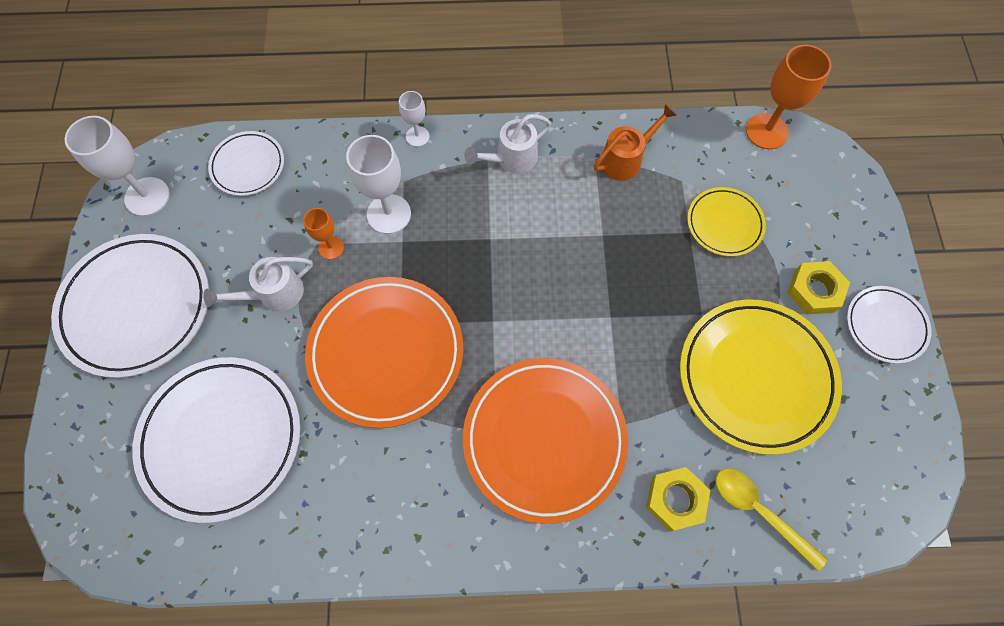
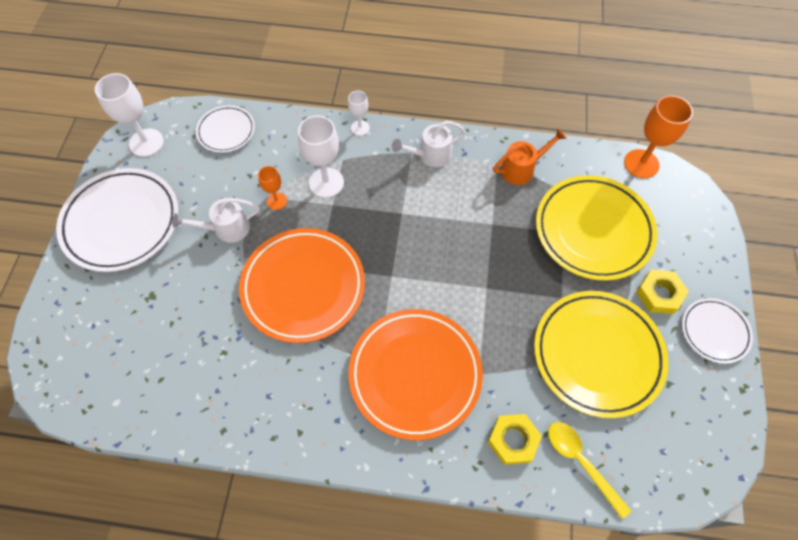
camera: 10 degrees right, 5 degrees down
white plate [132,357,300,523] -> none
yellow plate [687,187,766,257] -> yellow plate [536,175,657,281], size x1.87

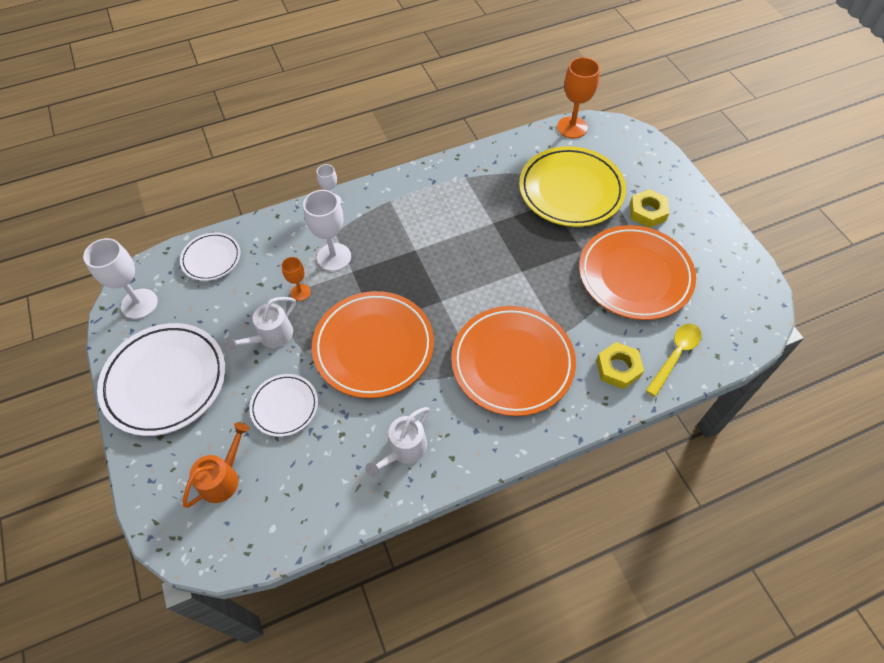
camera: 30 degrees left, 5 degrees down
white watering can [392,121,465,167] -> white watering can moved to [365,407,430,478]
orange watering can [493,129,567,185] -> orange watering can moved to [183,423,250,508]
yellow plate [534,291,668,418] -> orange plate [579,225,696,320]
yellow spoon [548,422,631,519] -> yellow spoon turned 105 degrees clockwise [646,324,702,397]
white plate [682,298,753,364] -> white plate moved to [249,374,318,437]

